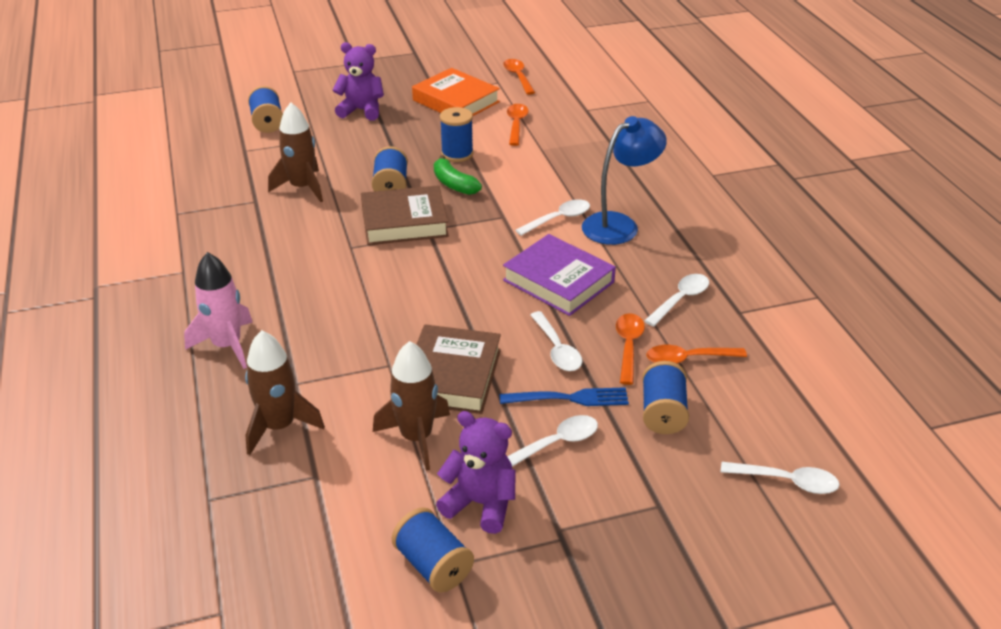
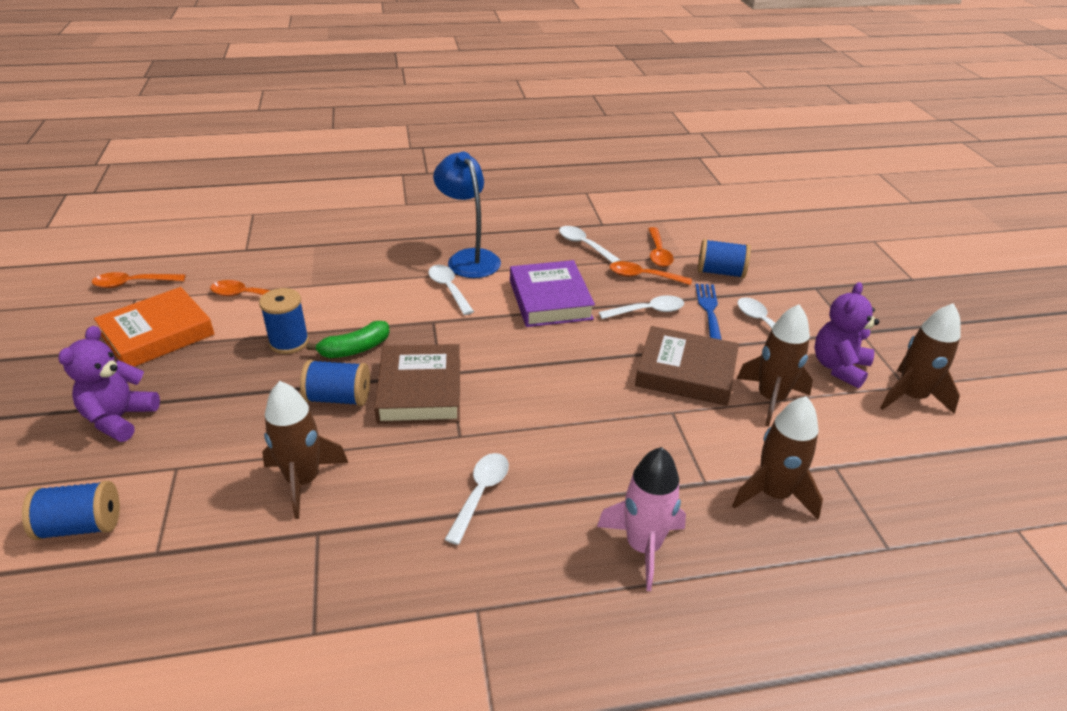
camera: 85 degrees left, 0 degrees up
blue spool [392,507,474,593] -> brown rocket [880,303,961,414]
purple book [503,234,616,316] -> purple book turned 60 degrees counterclockwise [510,260,595,327]
white spoon [721,462,840,494] -> white spoon moved to [444,453,509,545]

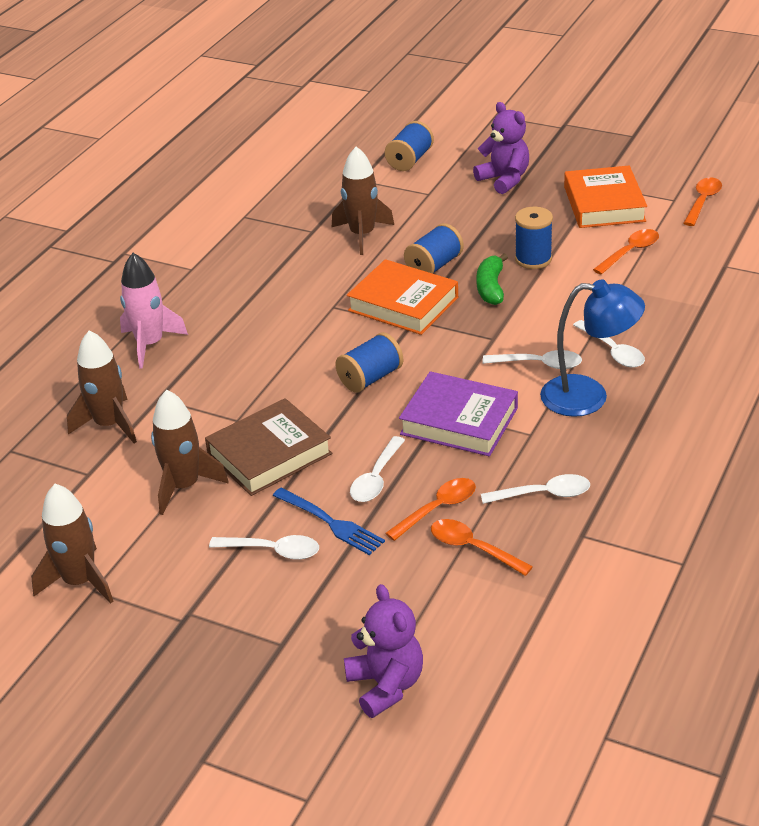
camera: 130 degrees right, 0 degrees up
brown book [374,344,460,424] -> orange book [347,259,458,335]
white spoon [444,453,509,545] -> white spoon moved to [573,320,645,367]
blue spool [698,239,751,278] -> blue spool moved to [335,332,403,393]
purple teddy bear [814,282,879,388] -> purple teddy bear moved to [344,584,423,718]

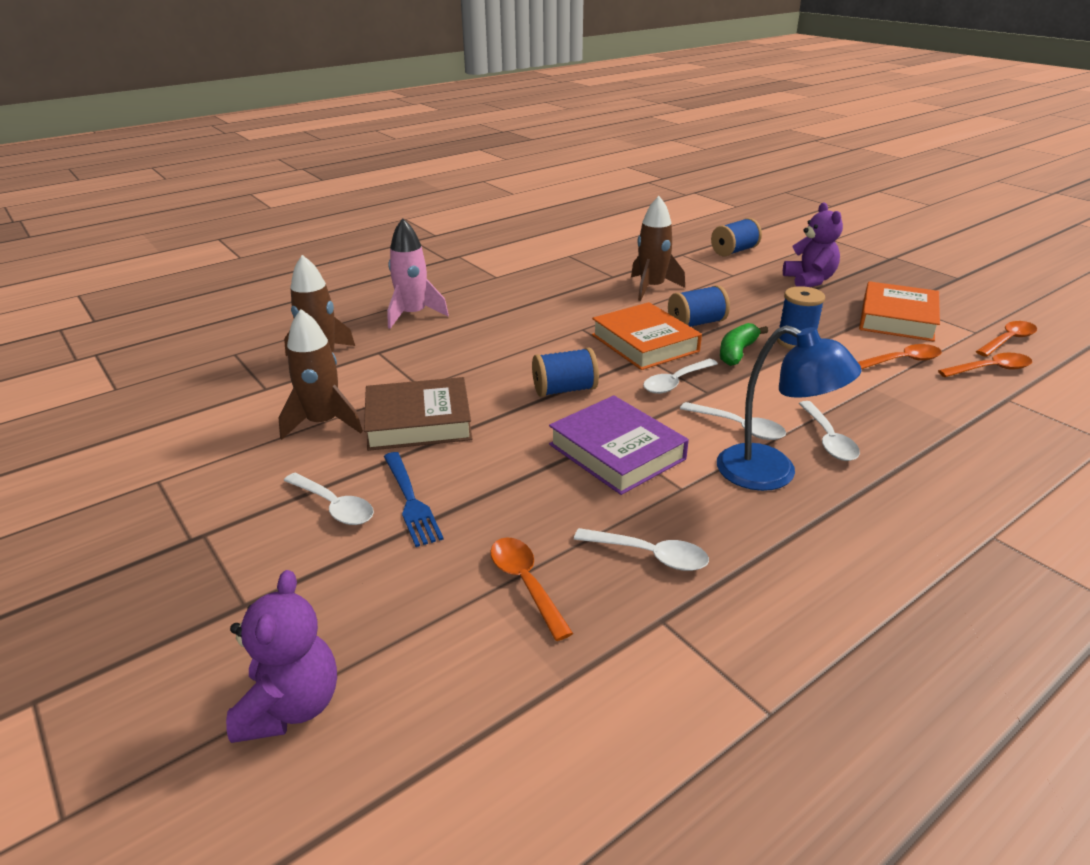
camera: 25 degrees right, 5 degrees down
brown rocket [31,484,113,604] -> none
white spoon [350,436,405,502] -> white spoon moved to [643,359,718,394]
orange spoon [385,478,476,541] -> orange spoon moved to [938,353,1032,377]

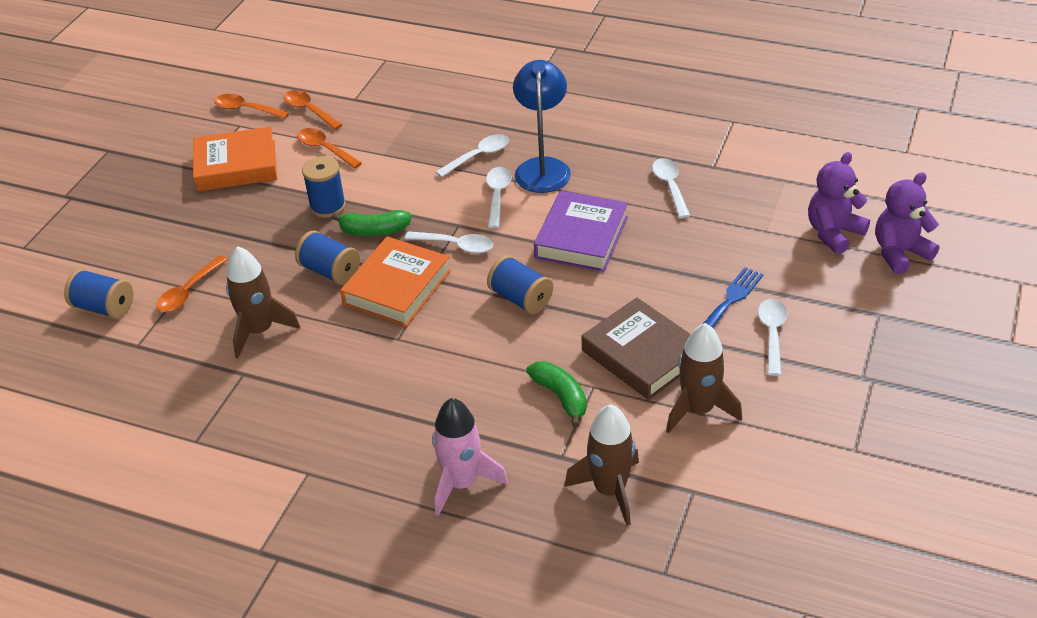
camera: 120 degrees left, 10 degrees up
orange spoon [490,537,573,641] -> orange spoon moved to [156,255,228,312]
purple teddy bear [783,203,843,287] -> purple teddy bear moved to [808,152,870,254]
none -> green banana [526,361,587,427]

